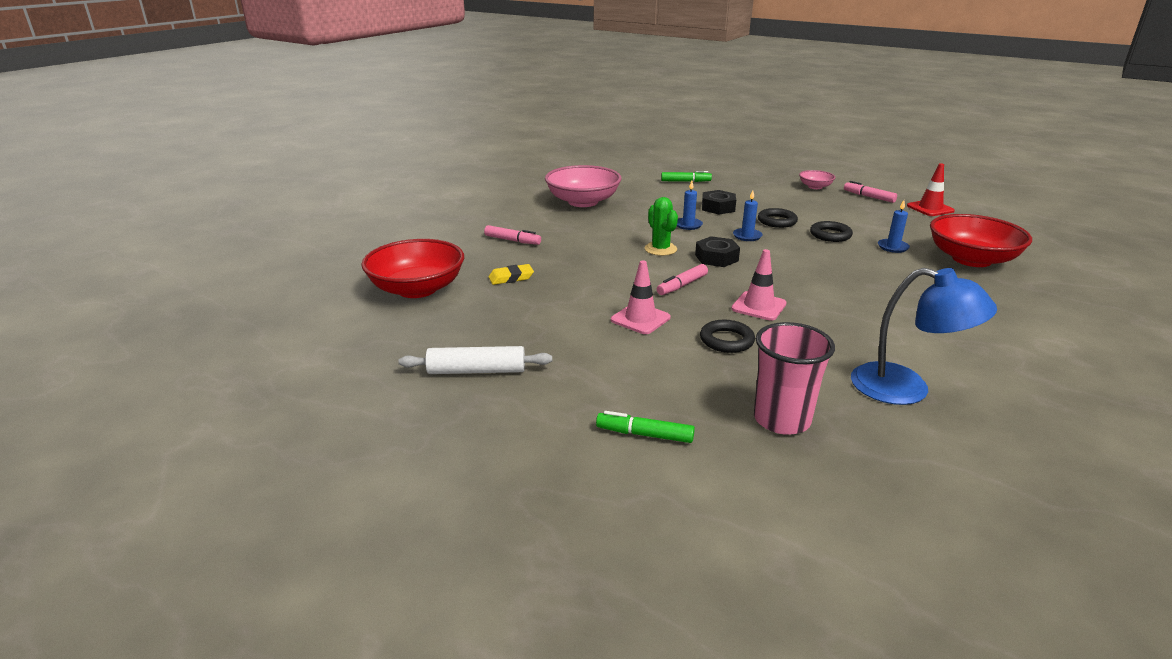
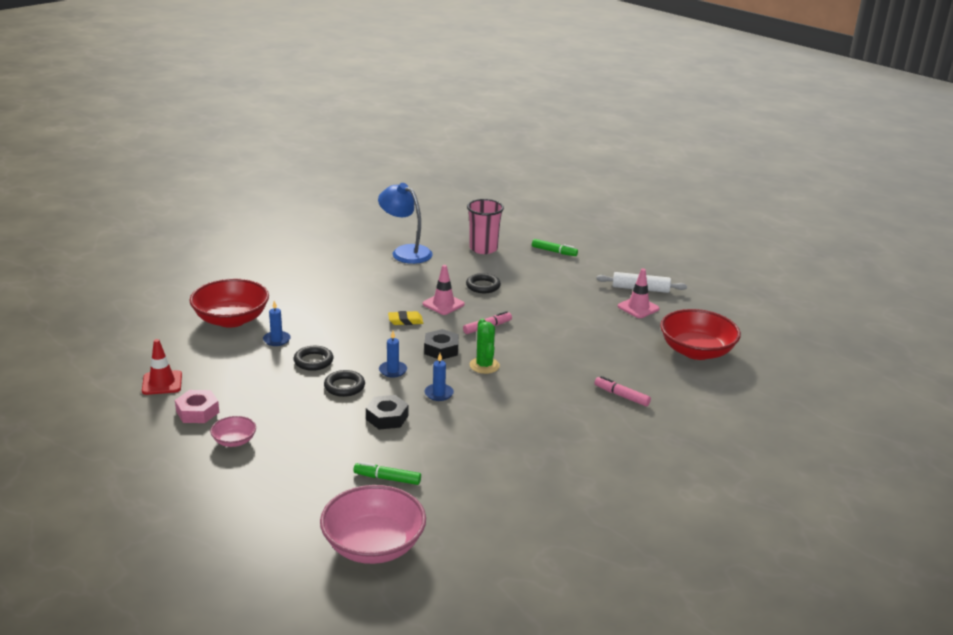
camera: 170 degrees left, 0 degrees up
yellow eraser [489,264,534,285] -> yellow eraser moved to [388,311,423,325]
pink bowl [545,165,621,207] -> pink bowl moved to [320,485,426,564]
pink traffic cone [611,261,671,334] -> pink traffic cone moved to [618,269,660,318]
pink marker [844,181,897,203] -> pink nut [175,390,219,423]

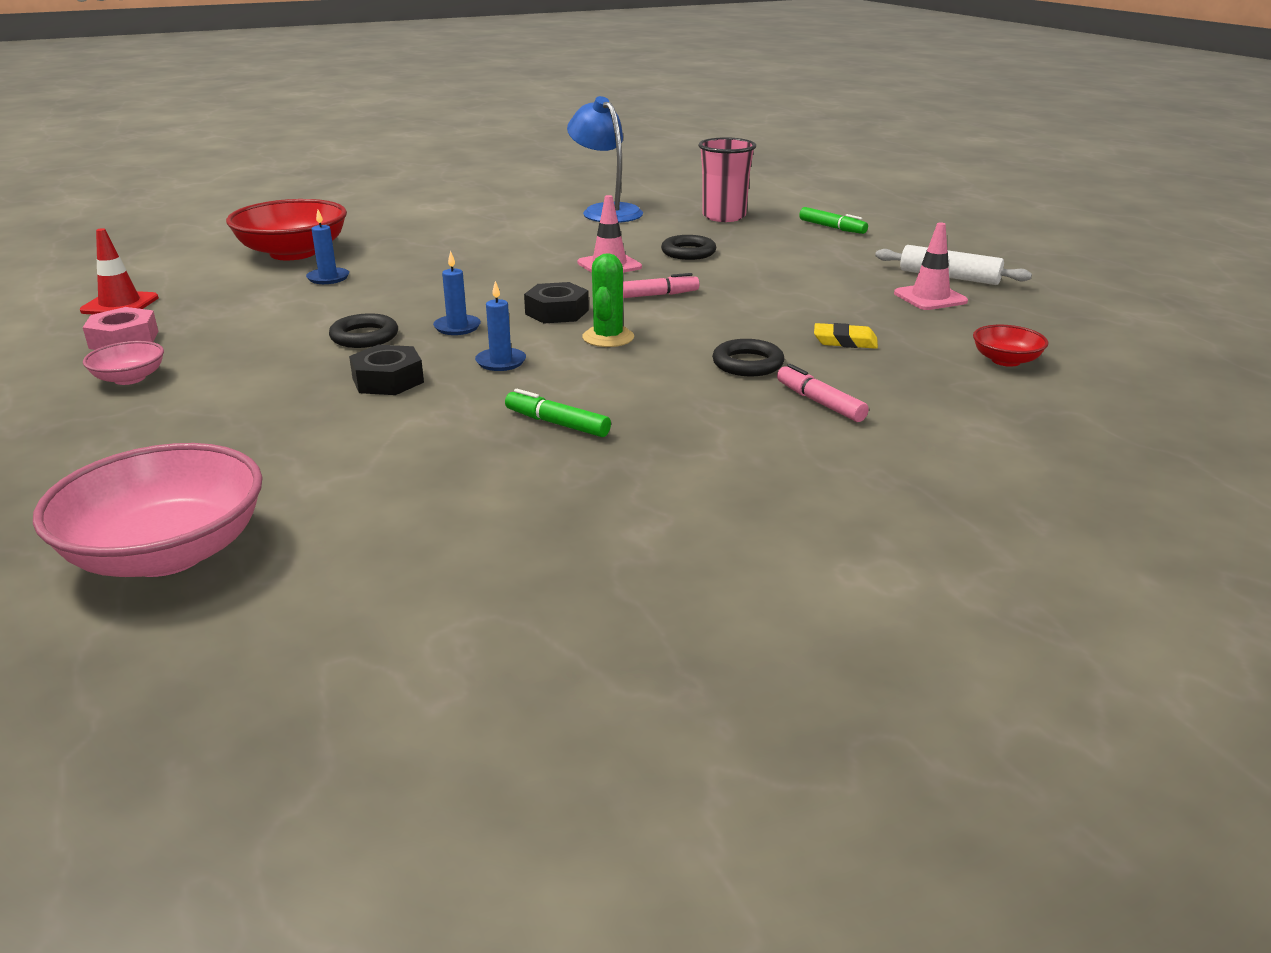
camera: 20 degrees right, 0 degrees up
black ring [294,346,334,371] -> black ring moved to [712,339,784,376]
green marker [354,462,421,485] -> green marker moved to [505,389,611,437]
yellow eraser [388,311,423,325] -> yellow eraser moved to [814,323,878,349]
red bowl [660,309,741,360] -> red bowl [973,325,1048,367], size x0.49

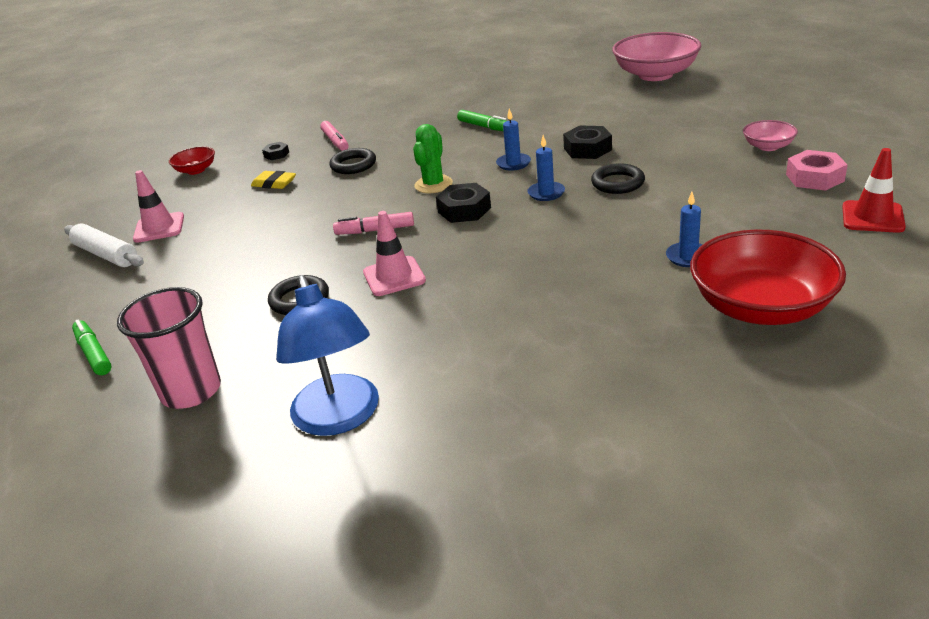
camera: 165 degrees left, 5 degrees up
none -> black nut [262,142,289,160]

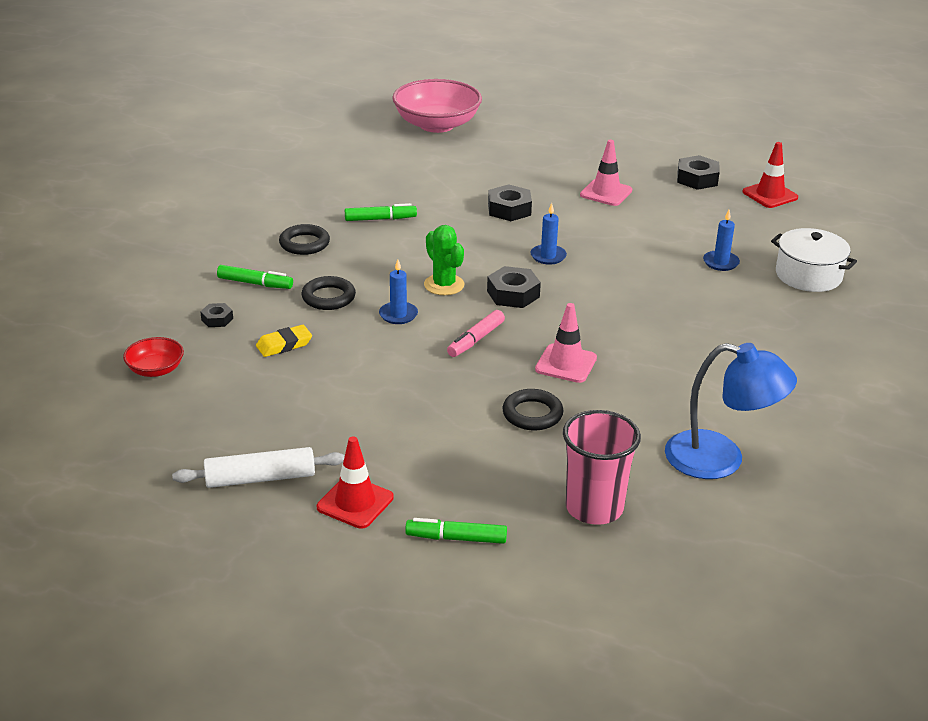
camera: 55 degrees left, 0 degrees up
pink traffic cone [133,170,184,243] -> pink traffic cone moved to [580,140,632,206]
pink marker [320,121,349,151] -> green marker [217,265,293,289]
blue candle [496,108,531,171] -> blue candle moved to [379,260,418,324]
black ring [591,163,645,194] -> black ring moved to [279,224,330,255]
red bowl [690,230,846,325] -> white pot [771,228,857,292]
pink bowl [743,120,798,151] -> none
pink nut [786,150,848,191] -> black nut [677,155,720,190]
none -> red traffic cone [317,436,394,529]

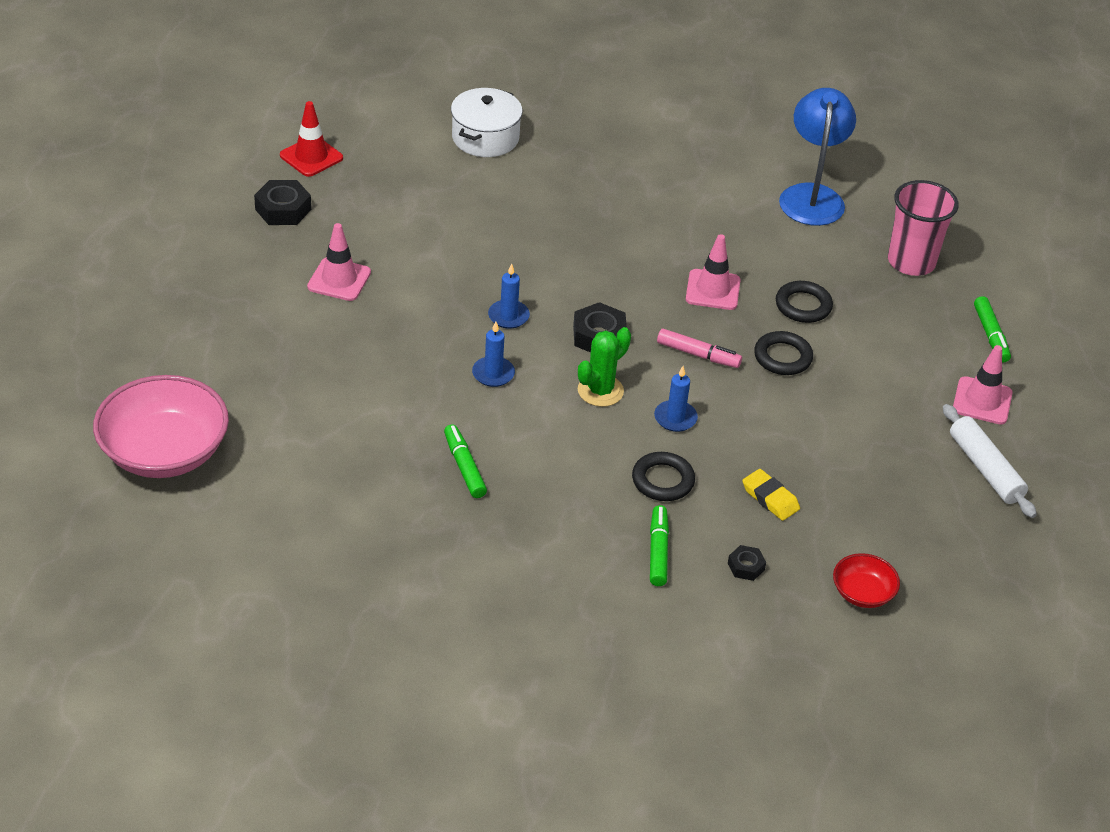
camera: 105 degrees left, 10 degrees up
black ring [279,224,330,255] -> black ring moved to [754,331,813,375]
red traffic cone [317,436,394,529] -> pink traffic cone [953,345,1013,424]
black nut [488,184,532,221] -> none
blue candle [703,210,740,271] -> blue candle moved to [472,321,515,387]

